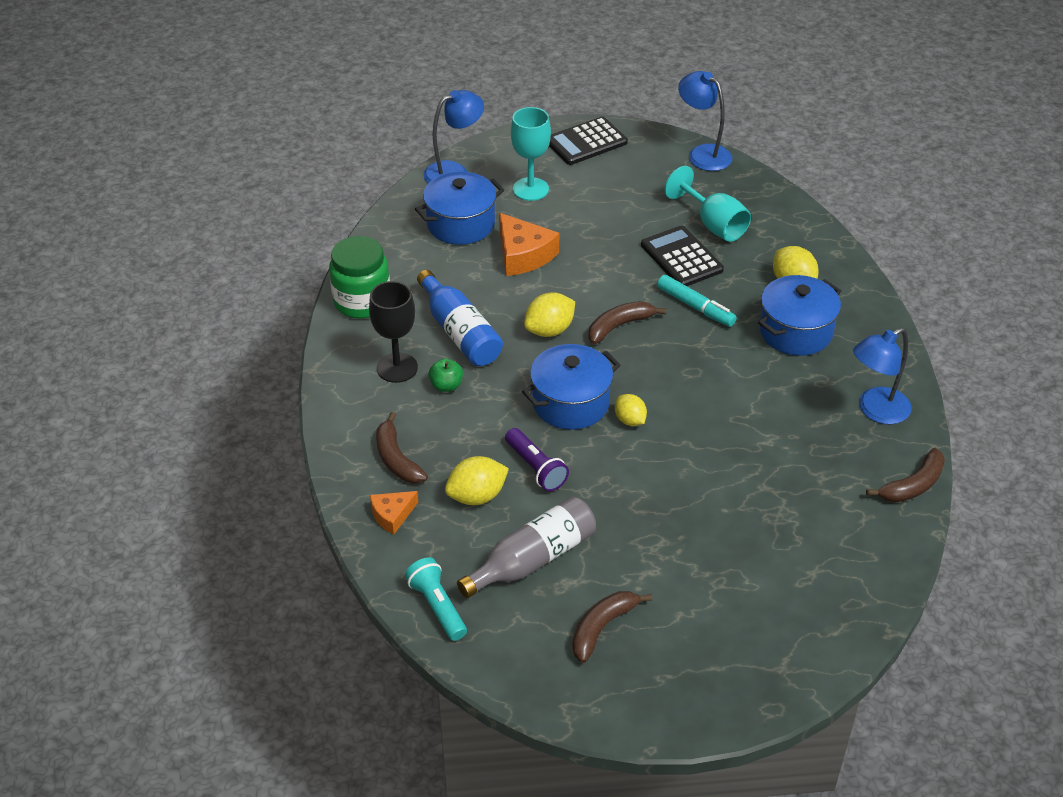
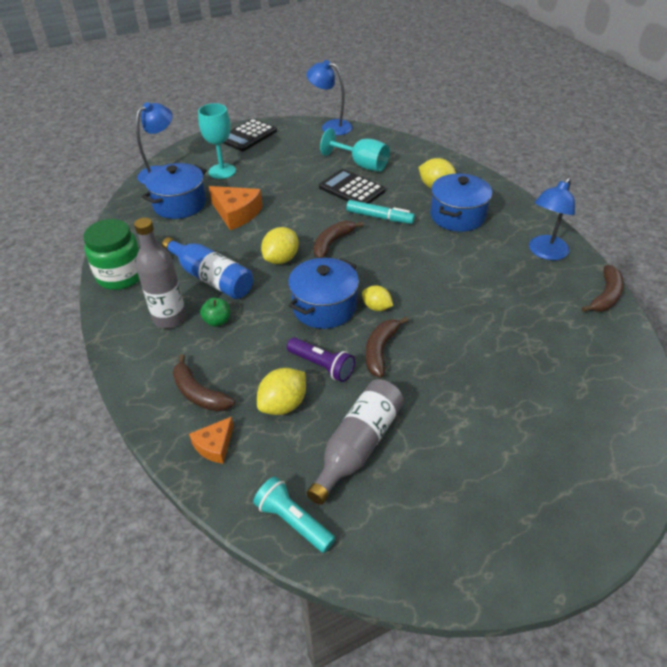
camera: 20 degrees left, 0 degrees up
black goblet [369,281,418,383] -> grey bottle [134,218,186,328]
brown banana [572,591,652,663] -> brown banana moved to [365,317,408,378]

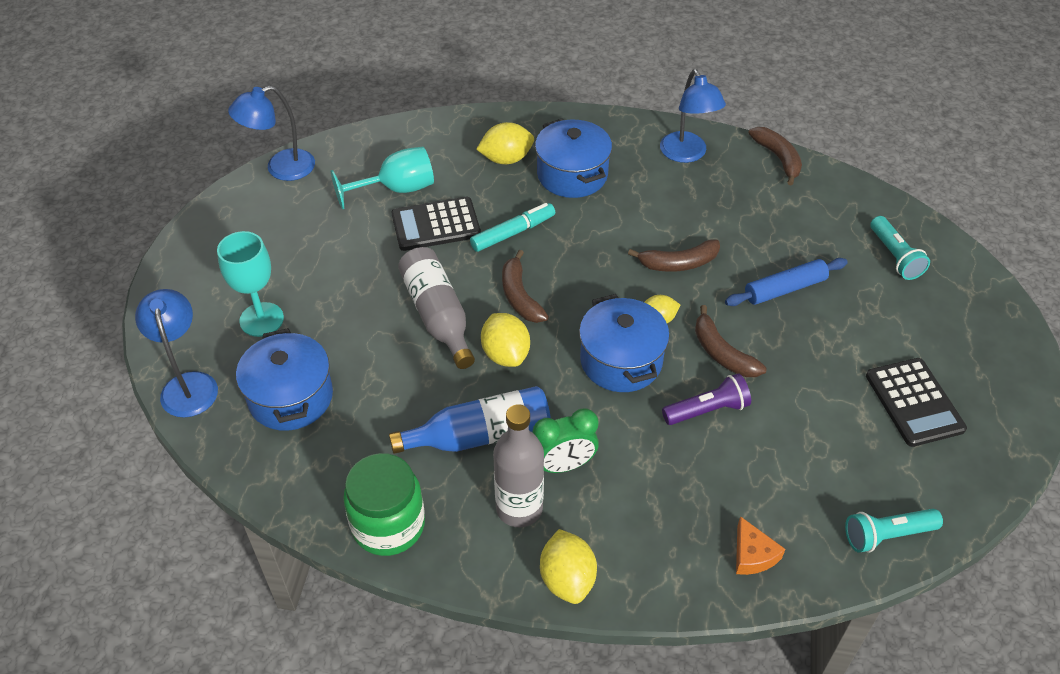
camera: 55 degrees left, 5 degrees up
brown banana [173,354,235,411] -> brown banana moved to [628,239,720,272]
green apple [200,298,230,327] -> green clock [532,408,599,473]
orange cheese [209,186,263,230] -> none
black calculator [223,119,277,151] -> black calculator moved to [866,358,967,447]
yellow lemon [257,368,306,415] -> yellow lemon moved to [540,529,597,604]
grey bottle [307,379,404,505] -> grey bottle moved to [398,247,475,369]
none -> blue rolling pin [725,258,848,306]
none -> turquoise flashlight [870,216,930,280]

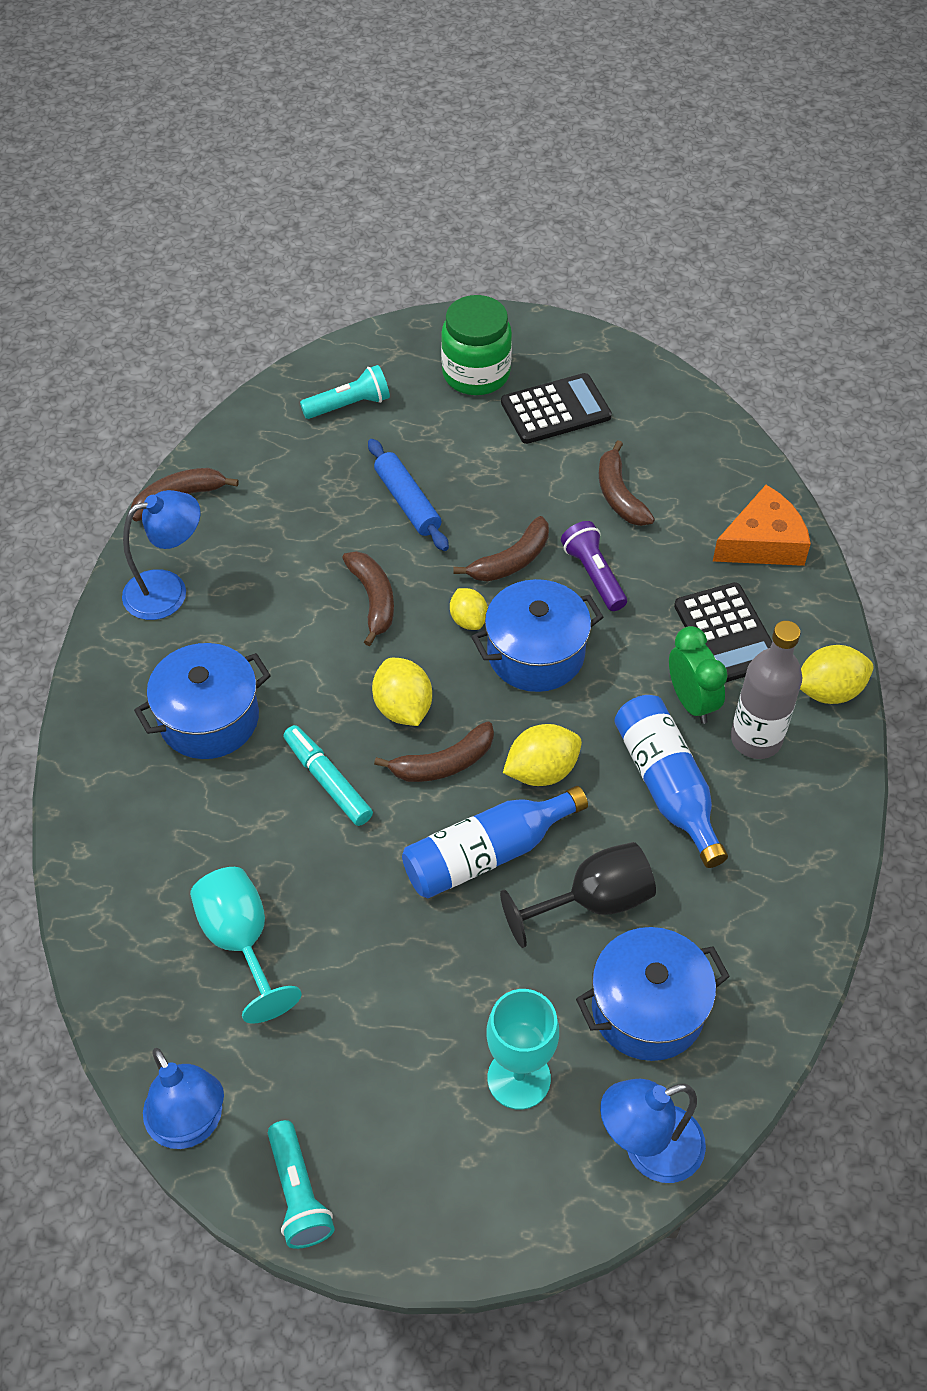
camera: 95 degrees left, 5 degrees up
green jar [343,453,425,556] -> green jar moved to [441,295,512,395]
black calculator [391,197,481,251] -> black calculator moved to [674,582,772,682]
grey bottle [398,247,475,369] -> blue bottle [402,786,588,899]
yellow lemon [476,122,534,164] -> yellow lemon moved to [372,658,432,726]
orange cheese [736,516,785,575] -> orange cheese [713,485,811,566], size x1.70
turquoise flashlight [845,509,943,553] -> turquoise flashlight moved to [268,1120,335,1249]
none -> black goblet [500,842,656,948]
none -> brown banana [599,440,655,526]

